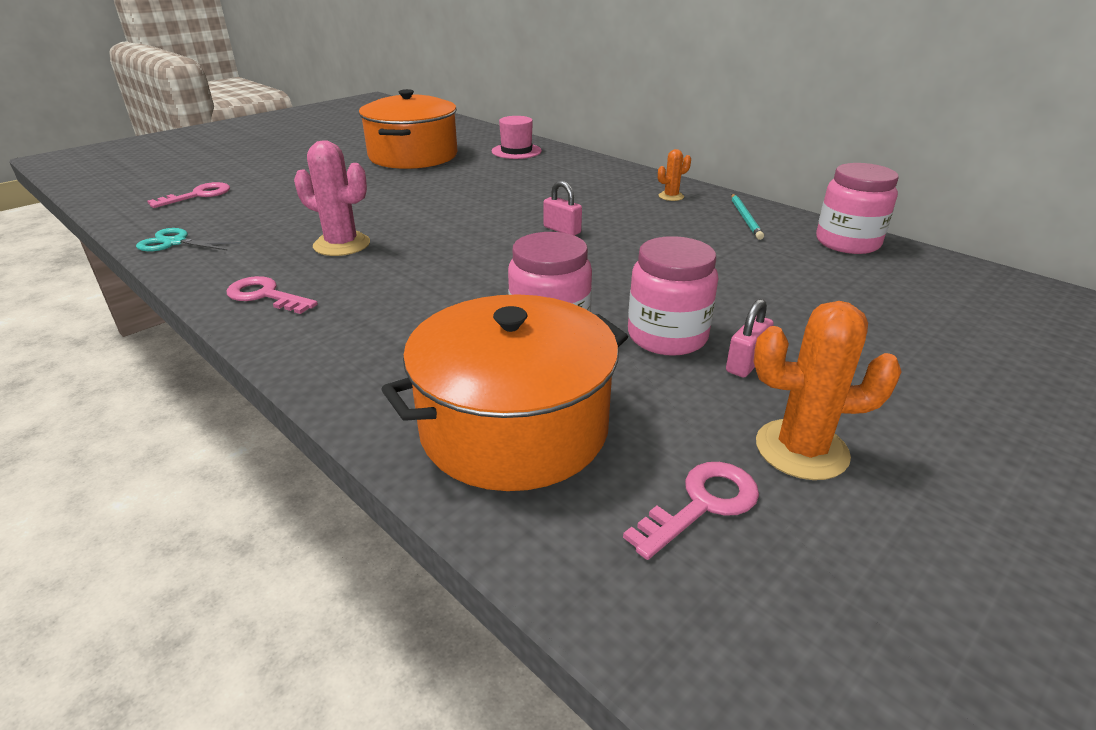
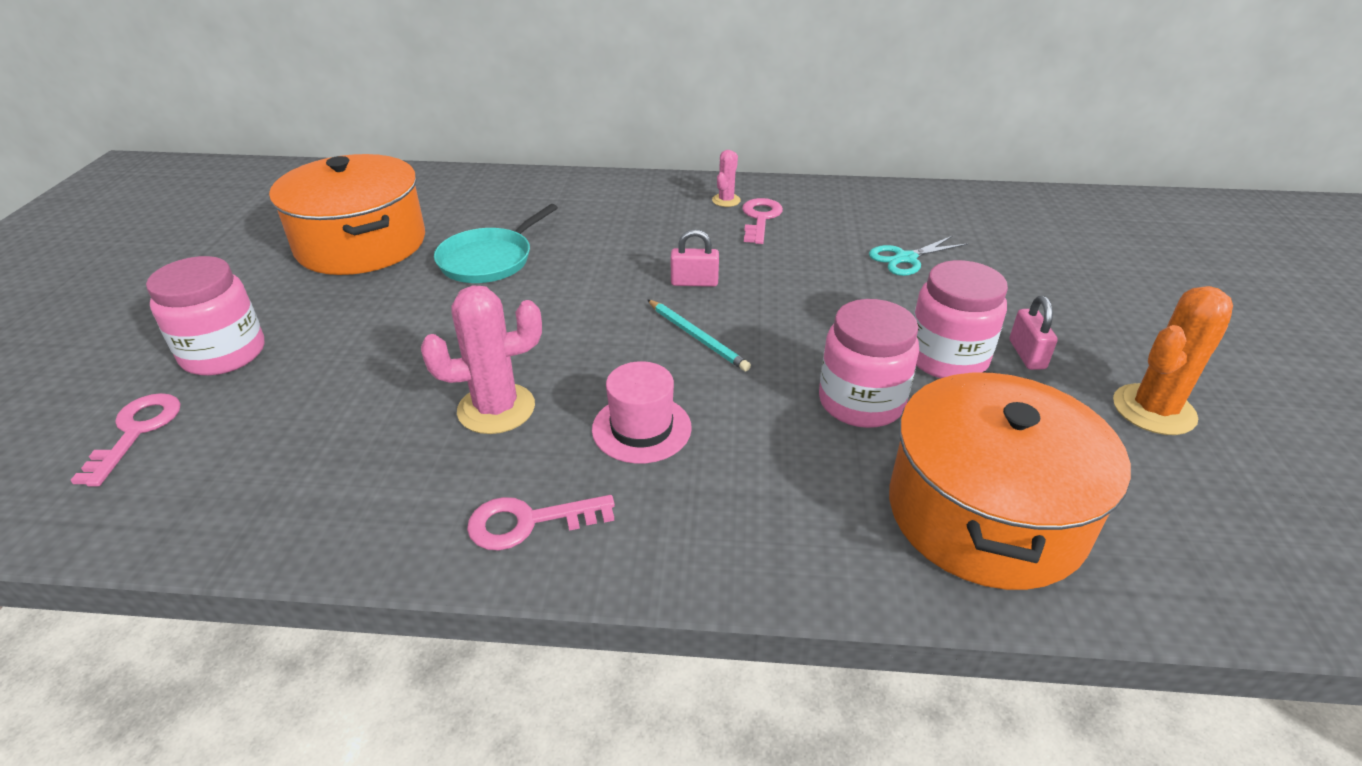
camera: 40 degrees left, 5 degrees up
turquoise scissors [136,228,240,251] -> turquoise scissors moved to [869,236,969,276]
pink hat [492,116,542,159] -> pink hat moved to [592,361,692,464]
pink key [623,462,759,560] -> pink key moved to [742,198,783,244]
orange cactus [658,149,691,201] -> pink cactus [712,150,741,207]
turquoise pencil [731,194,764,240] -> turquoise pencil moved to [648,300,751,371]
pink jar [816,163,899,254] -> pink jar moved to [146,256,265,376]
none -> turquoise pan [434,204,558,283]

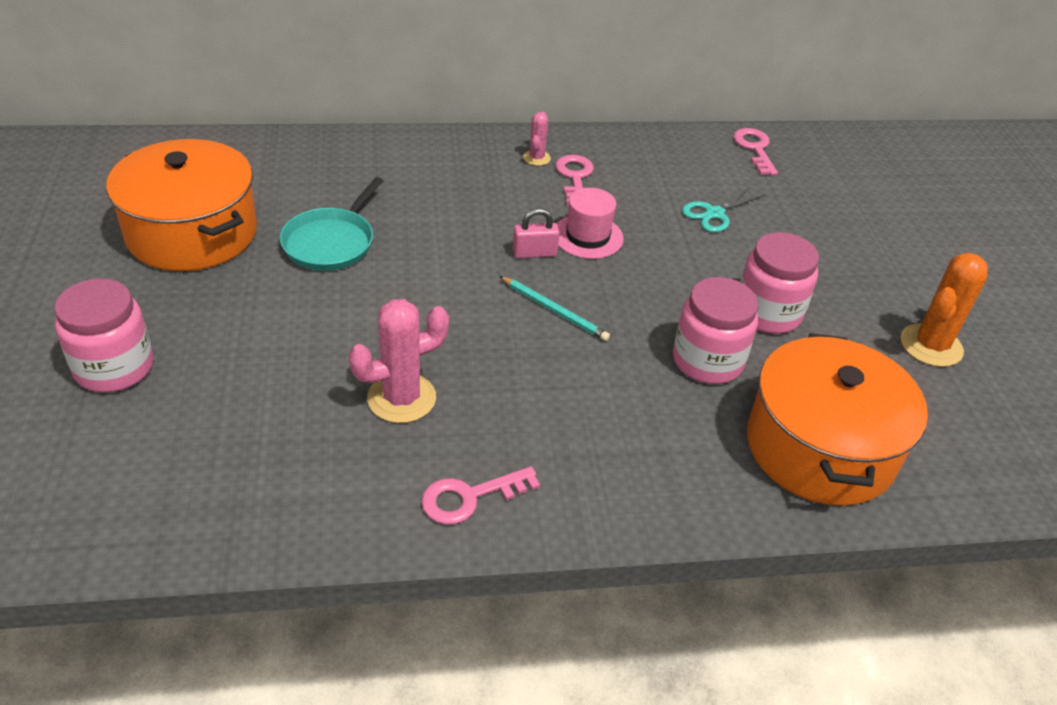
camera: 15 degrees left, 5 degrees up
pink key [70,393,181,487] -> pink key moved to [733,128,778,175]
pink hat [592,361,692,464] -> pink hat moved to [557,188,624,259]
pink padlock [1009,296,1058,370] -> none

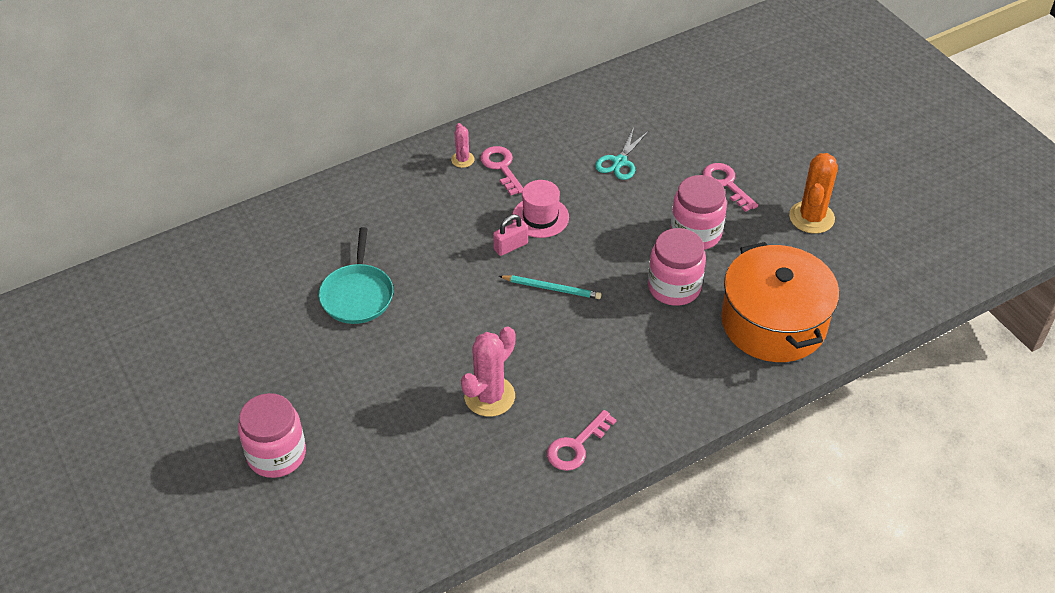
camera: 20 degrees left, 5 degrees up
orange pot [106,139,257,271] -> none
pink key [733,128,778,175] -> pink key moved to [703,163,758,212]

